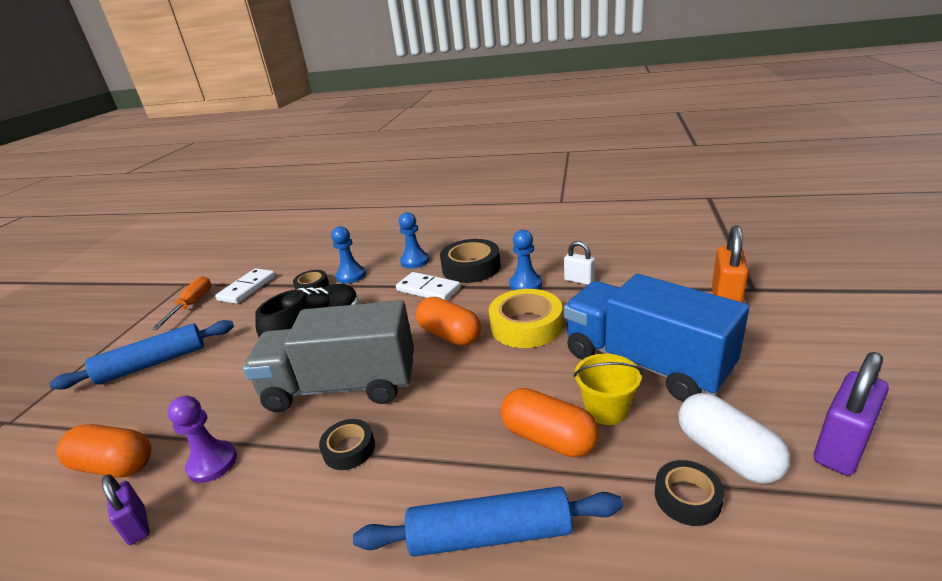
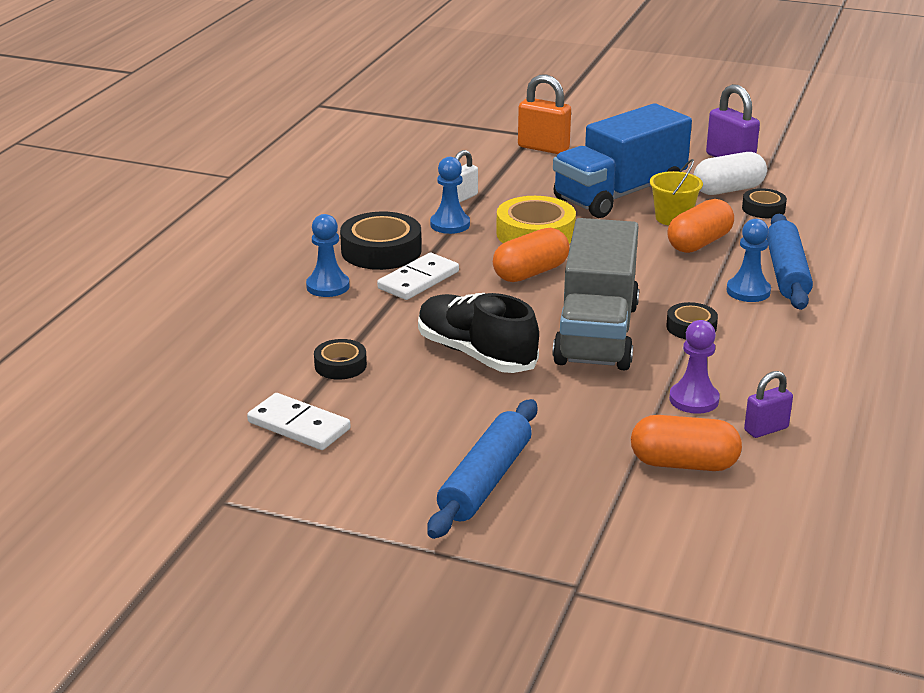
camera: 85 degrees left, 0 degrees up
blue rolling pin [49,320,234,389] -> blue rolling pin turned 45 degrees clockwise [427,399,537,539]
orange capsule [56,424,151,478] -> orange capsule turned 75 degrees clockwise [631,415,742,471]
orange screwdriver [152,276,211,330] -> none
blue pawn [331,226,366,284] -> blue pawn moved to [727,219,771,302]

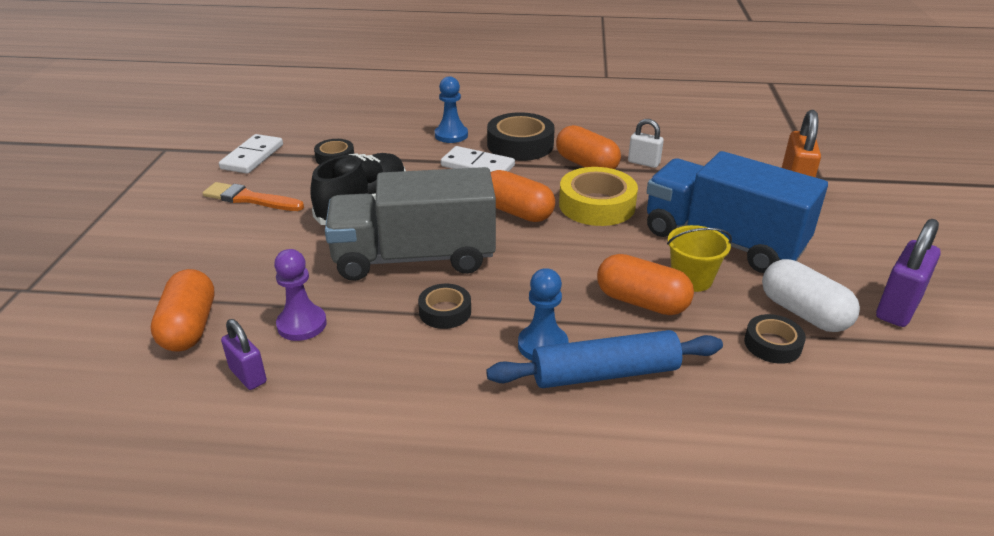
camera: 75 degrees right, 5 degrees up
blue rolling pin [427,399,537,539] -> none
blue pawn [430,157,470,234] -> orange capsule [556,125,621,169]
none -> orange brush [203,182,304,211]

